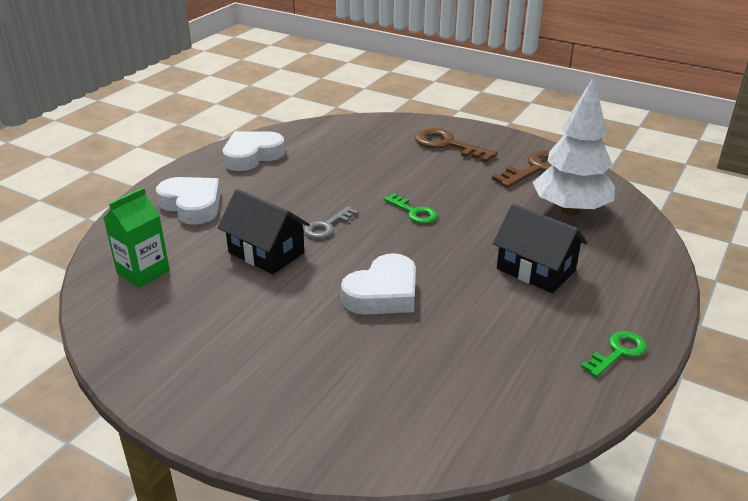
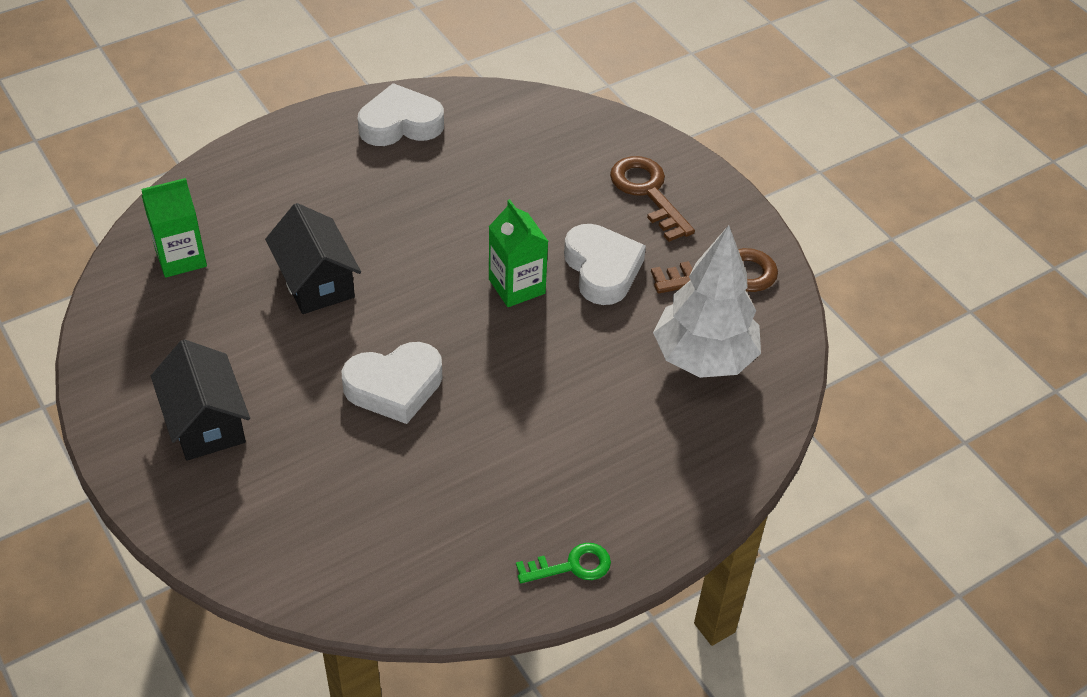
camera: 25 degrees right, 15 degrees up
white heart [156,177,221,225] -> white heart moved to [564,224,646,305]
grey key [304,206,359,239] -> none
green key [384,193,437,224] -> green carton [489,199,548,307]
black house [493,204,587,293] -> black house moved to [151,339,250,461]

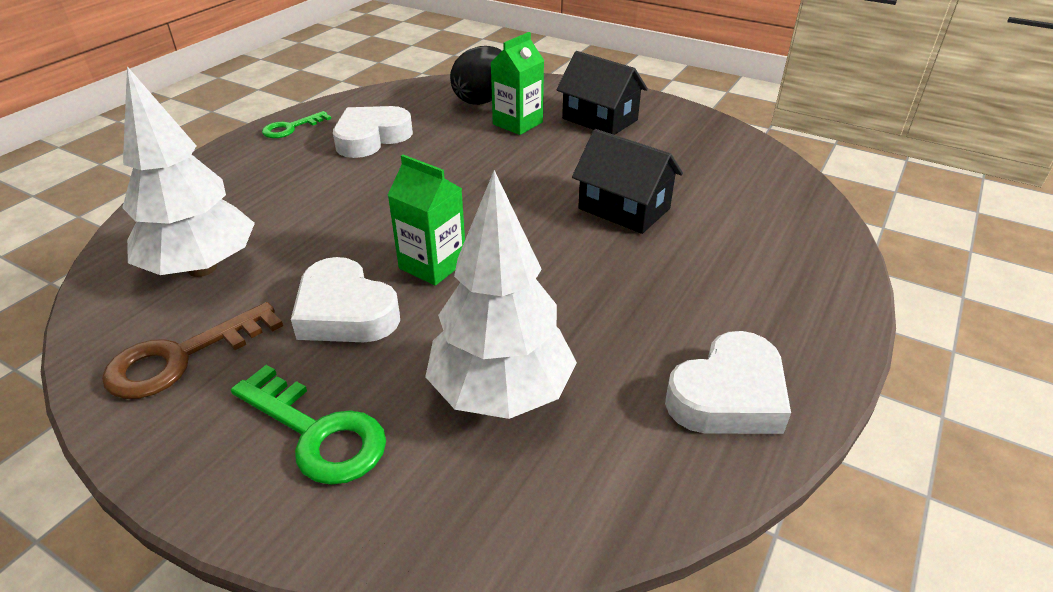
camera: 155 degrees right, 10 degrees down
green carton [141,178,207,278] -> green carton moved to [490,32,544,135]
white heart [341,342,443,424] -> white heart moved to [333,106,413,158]
brown key [610,156,695,242] -> green key [231,365,386,485]
none -> white tree [425,170,577,419]
none -> black egg [450,46,502,105]

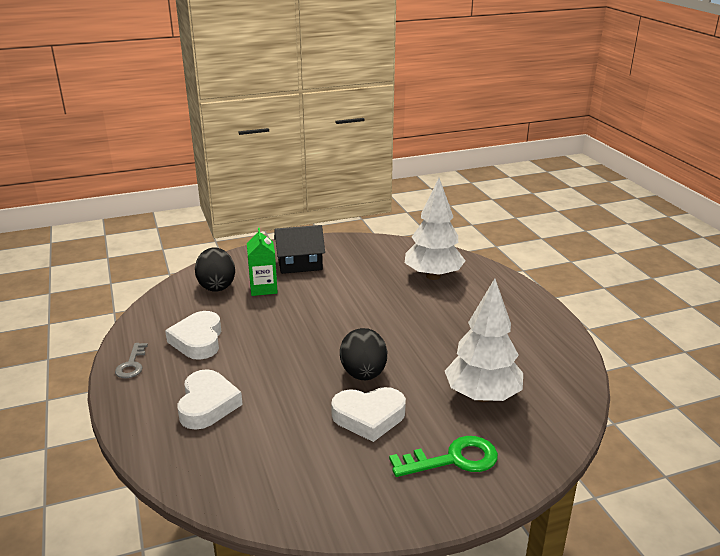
camera: 50 degrees left, 10 degrees down
brown key [102,302,283,399] -> none
white tree [122,66,255,277] -> white tree moved to [405,178,465,280]
green key [262,111,331,138] -> grey key [115,343,148,378]
green carton [388,155,465,286] -> black egg [340,328,387,380]
black house [572,129,683,234] -> none
white heart [665,331,791,434] -> white heart moved to [177,369,243,430]

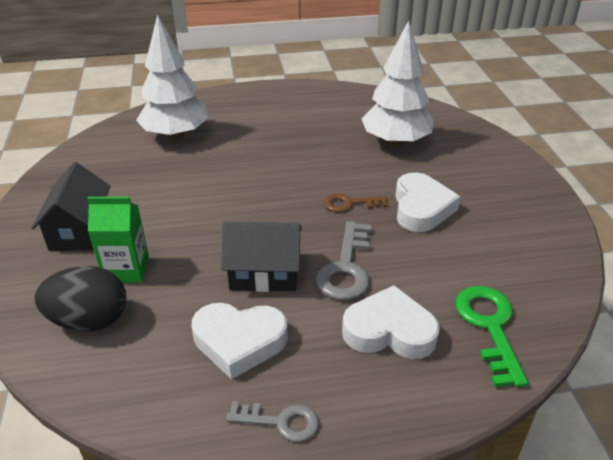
camera: 80 degrees left, 10 degrees up
black egg [340,328,387,380] -> brown key [324,193,388,212]
green key [389,436,498,477] -> green key moved to [456,286,528,387]
none -> black house [221,221,302,292]
none -> grey key [316,221,372,300]

